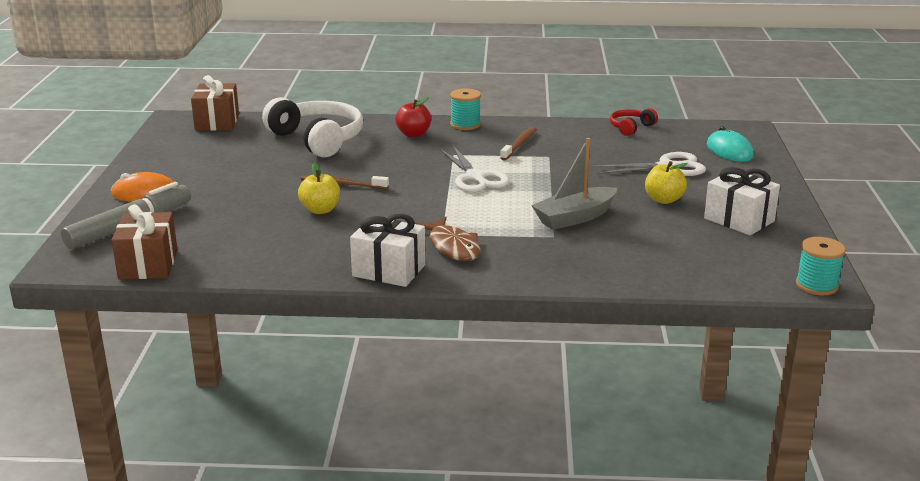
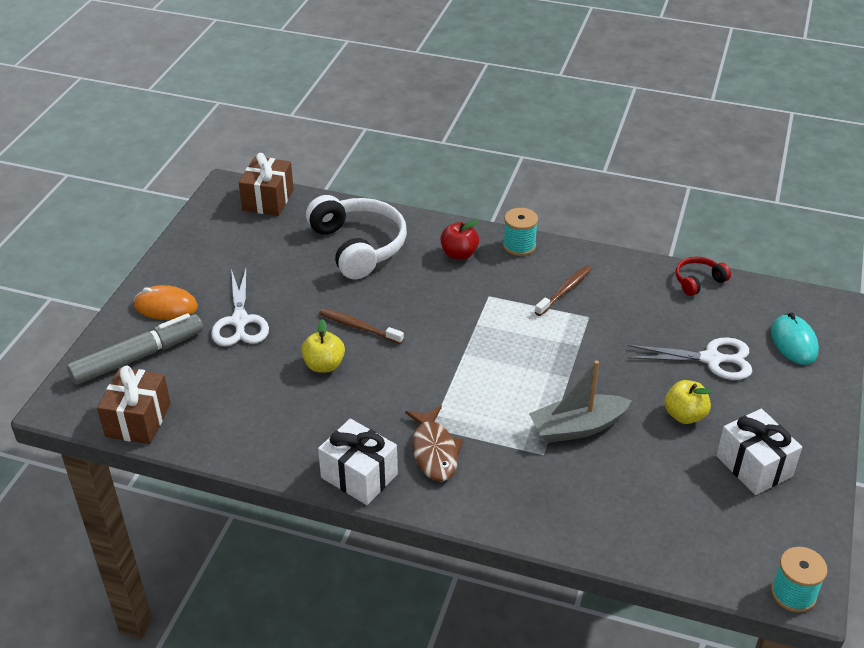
camera: 15 degrees right, 15 degrees up
white scissors [440,146,509,192] -> white scissors moved to [211,269,269,346]

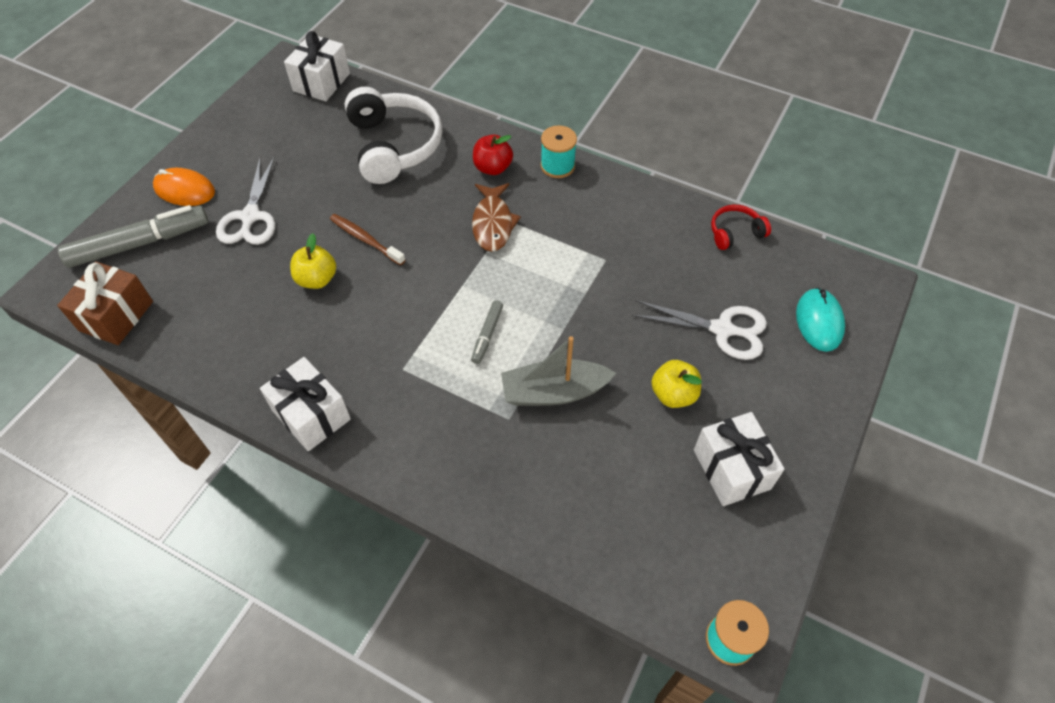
camera: 10 degrees right, 15 degrees up
brown gift [239,153,294,216] -> white gift [284,31,350,101]
brown fish [405,406,464,481] -> brown fish moved to [472,183,521,252]
brown toothbrush [535,265,592,316] -> none
none -> grey marker [471,300,503,364]

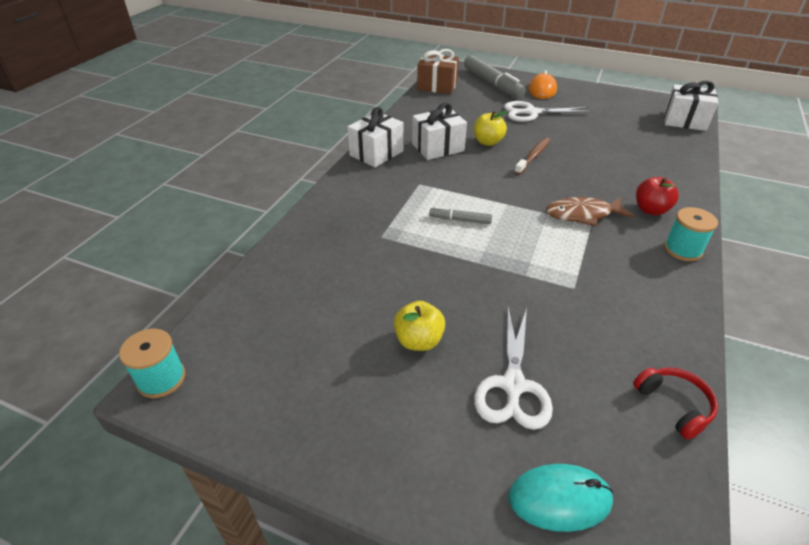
camera: 85 degrees right, 15 degrees down
white headphones [345,87,442,184] -> none
grey boat [501,336,616,406] -> none
white gift [694,412,785,506] -> white gift moved to [412,103,467,160]

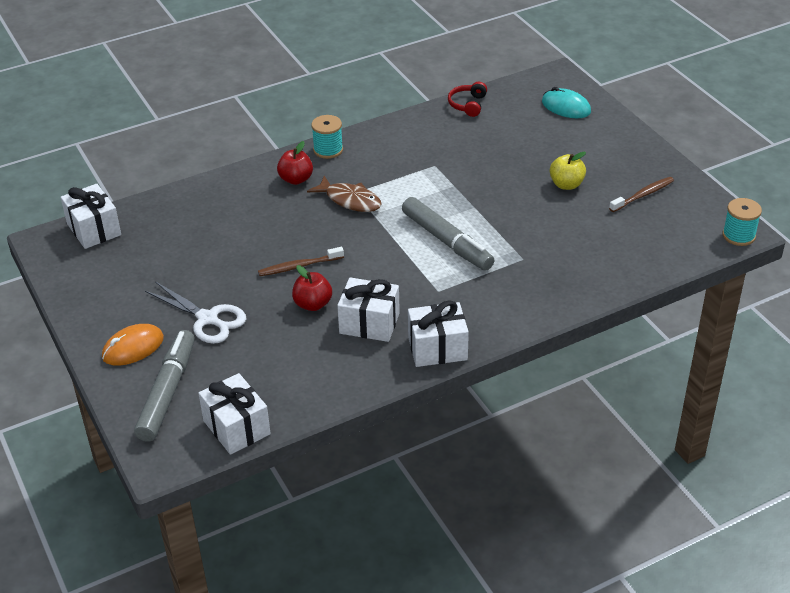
camera: 140 degrees left, 0 degrees up
brown gift [417,49,459,94] -> white gift [198,373,271,455]
grey marker [429,206,492,224] -> grey marker [402,197,495,270], size x2.06
yellow apple [474,111,508,146] -> red apple [292,265,332,311]
white scissors [474,308,553,430] -> none
none -> brown toothbrush [609,177,674,212]

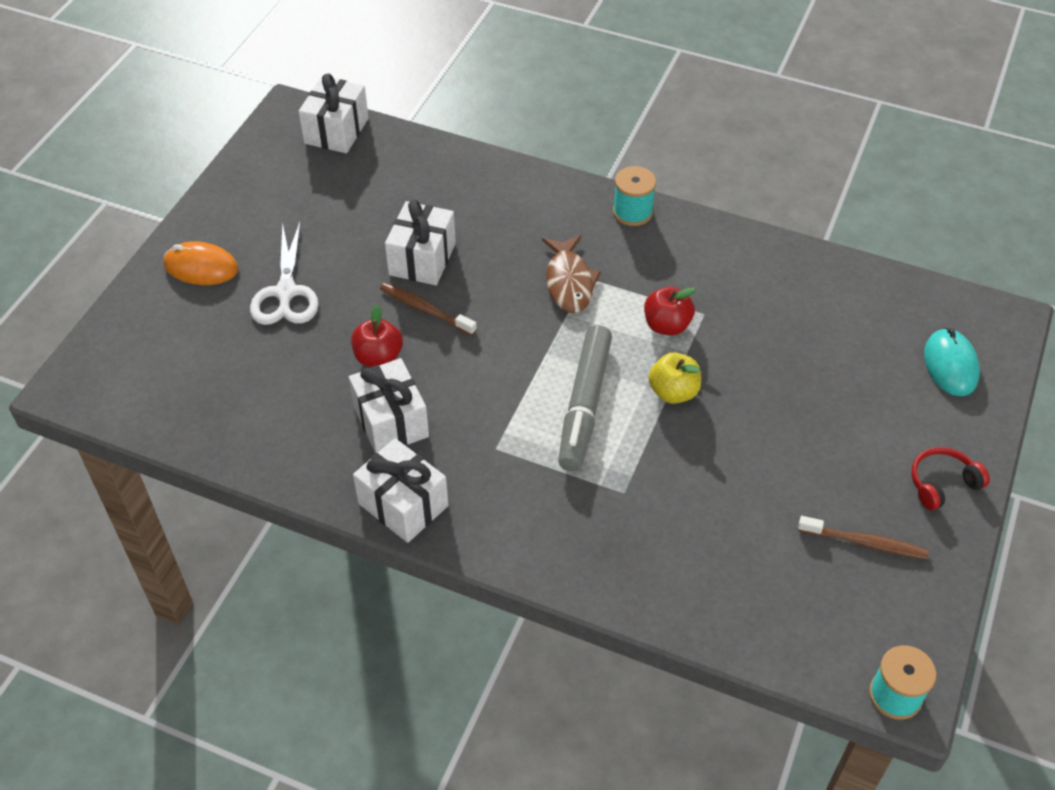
camera: 50 degrees right, 10 degrees up
grey marker [134,330,195,442] -> none
white gift [198,373,271,455] -> white gift moved to [385,200,456,285]
red apple [277,141,313,185] -> red apple moved to [644,286,696,336]
red headphones [448,82,487,117] -> red headphones moved to [912,447,990,510]
yellow apple [550,152,586,190] -> yellow apple moved to [649,353,701,404]

